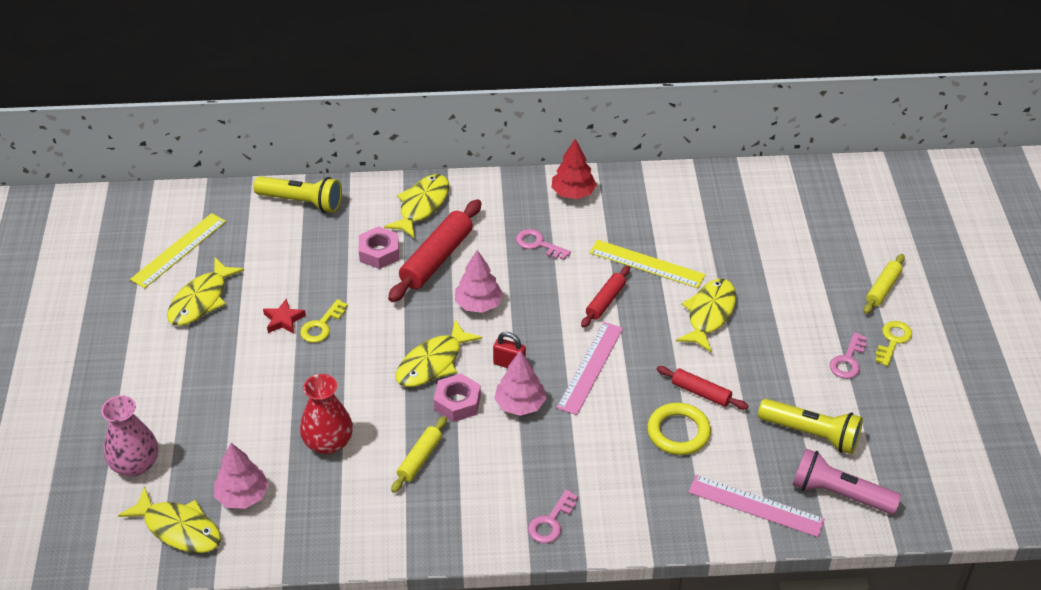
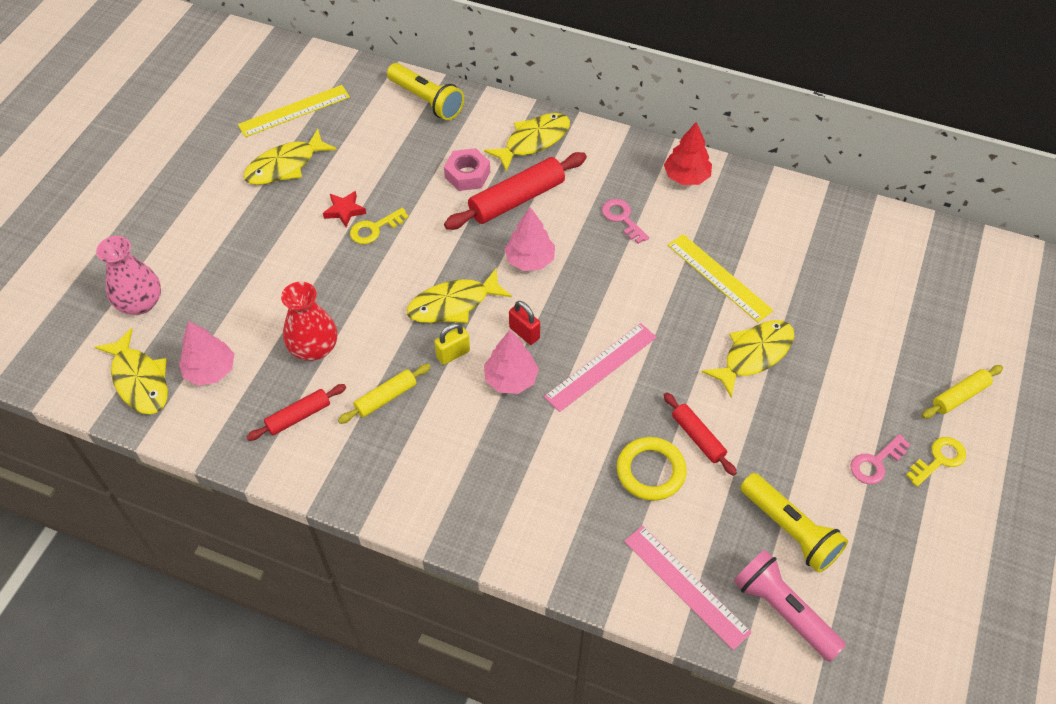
camera: 25 degrees right, 10 degrees up
pink nut [434,373,481,422] -> yellow padlock [434,323,470,365]
pink key [528,490,578,543] -> none
red rolling pin [581,266,630,328] -> red rolling pin moved to [247,384,346,441]

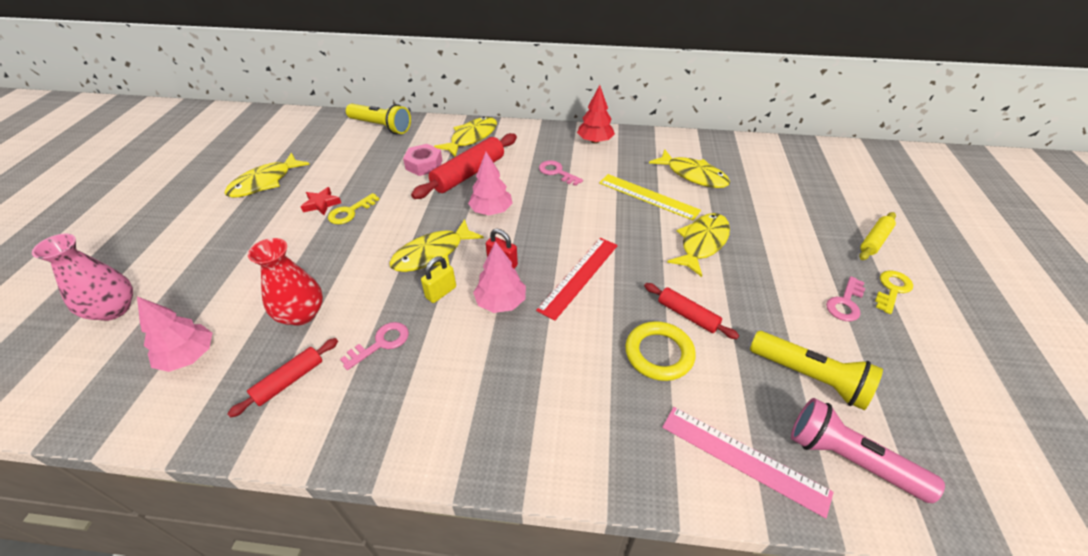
camera: 15 degrees left, 10 degrees down
yellow fish [95,328,168,414] -> yellow fish moved to [649,149,730,188]
yellow ruler [238,85,350,137] -> none
yellow rolling pin [338,364,431,424] -> pink key [340,322,409,370]
pink ruler [544,323,657,412] -> red ruler [536,238,618,321]

